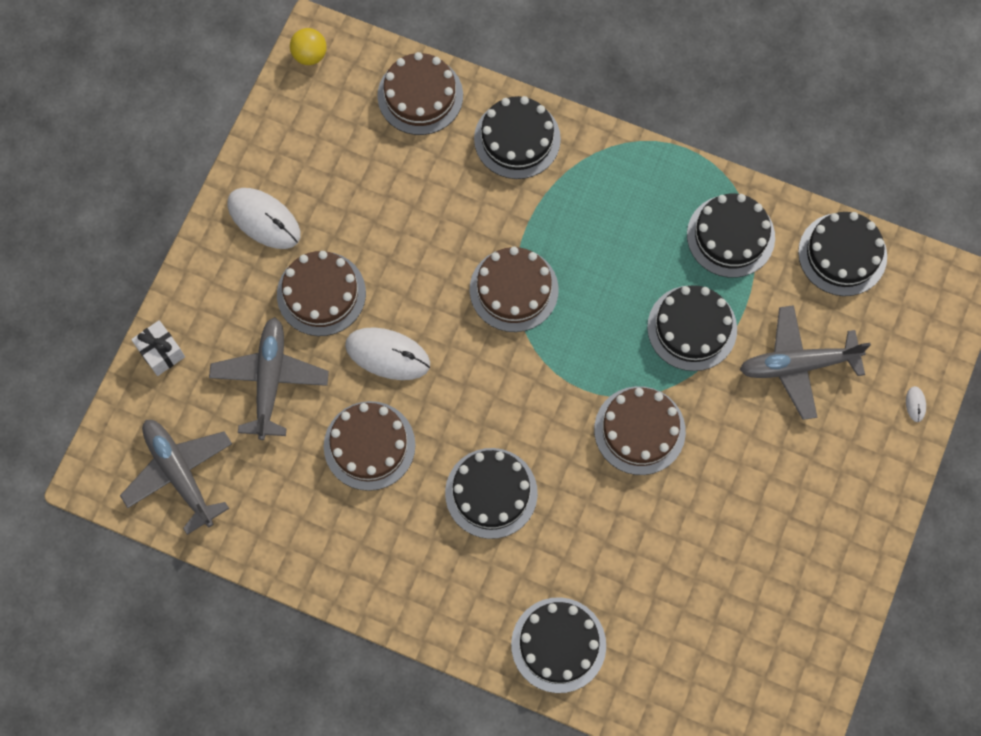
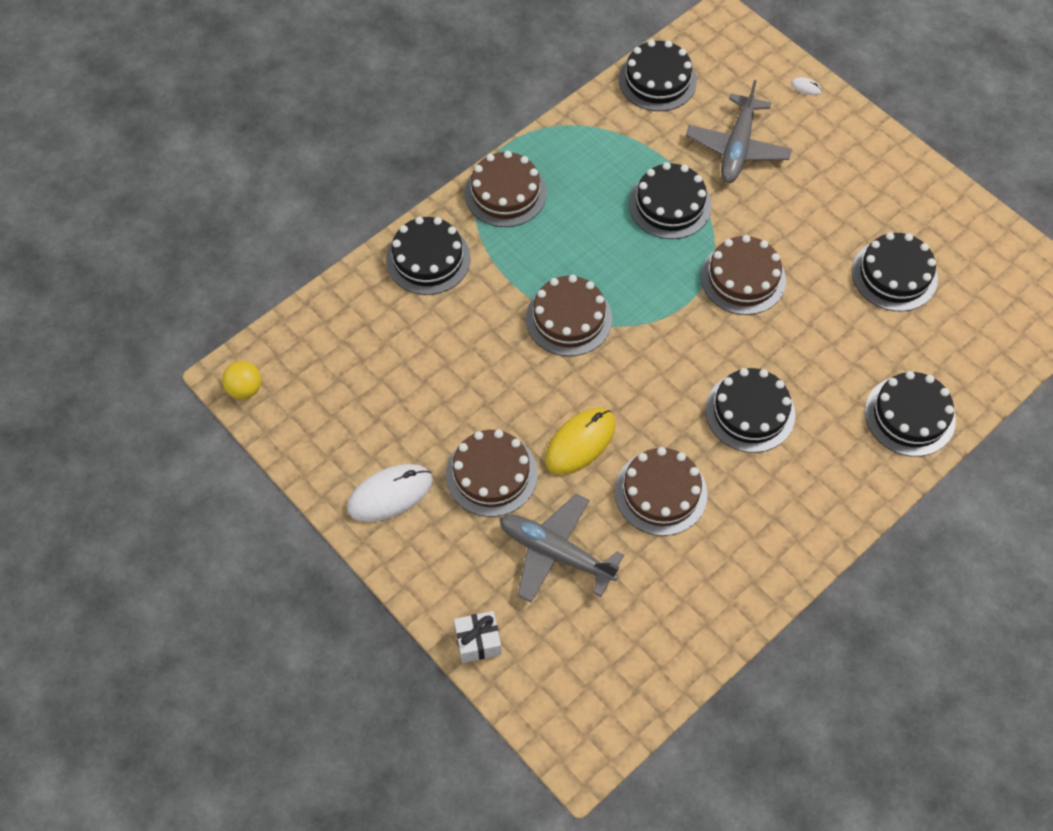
camera: 65 degrees left, 10 degrees down
grey plane [120,420,232,535] -> none
white mouse [345,328,430,380] -> yellow mouse [545,408,616,475]
brown cake [377,52,463,135] -> brown cake moved to [465,151,547,227]
black cake [687,194,775,278] -> black cake moved to [852,232,938,312]

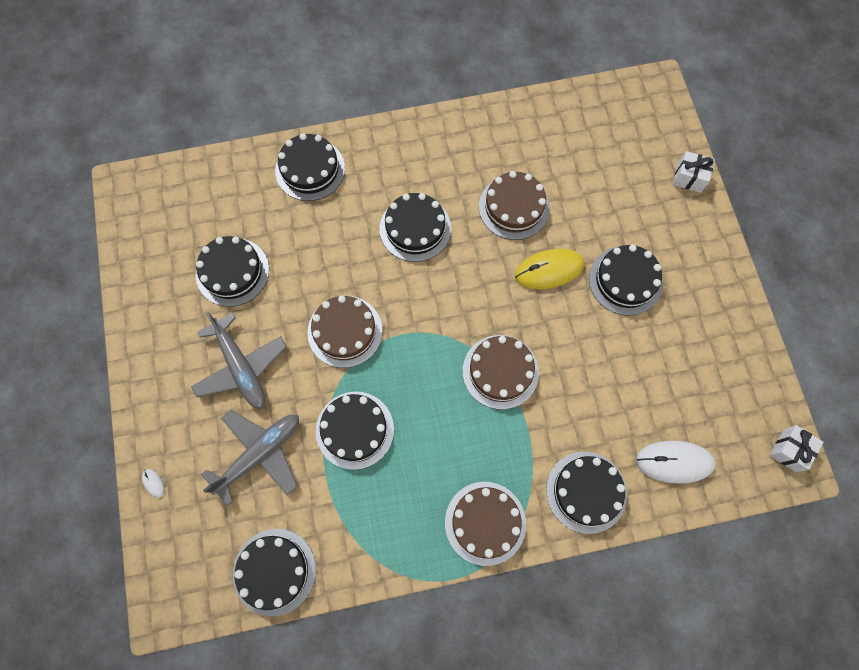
camera: 150 degrees left, 10 degrees up
yellow ball [222,361,261,399] -> white gift [769,425,824,472]
white mouse [347,464,433,522] -> white mouse moved to [636,441,716,484]
brown cake [446,430,537,517] -> black cake [589,245,663,316]
grey plane [499,494,624,602] -> grey plane moved to [191,312,287,409]

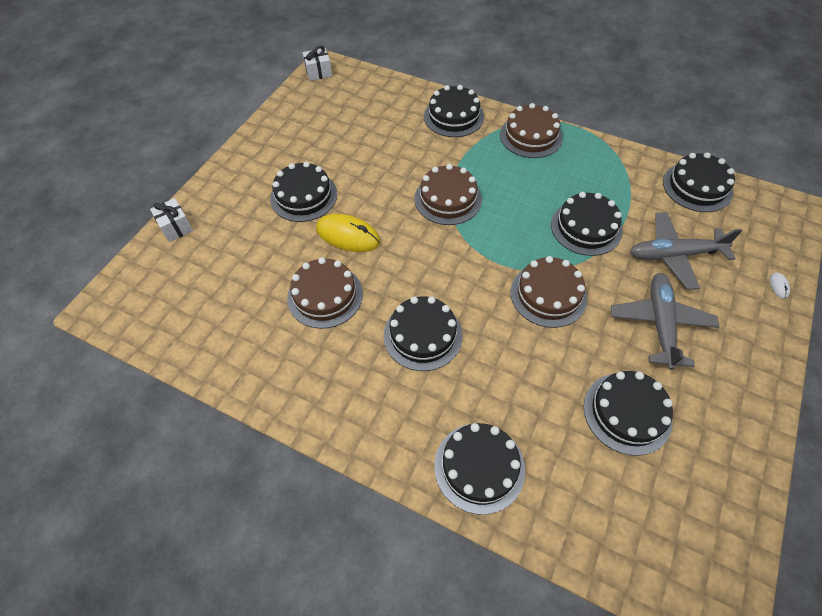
camera: 140 degrees left, 15 degrees down
white mouse [636,441,716,484] -> none

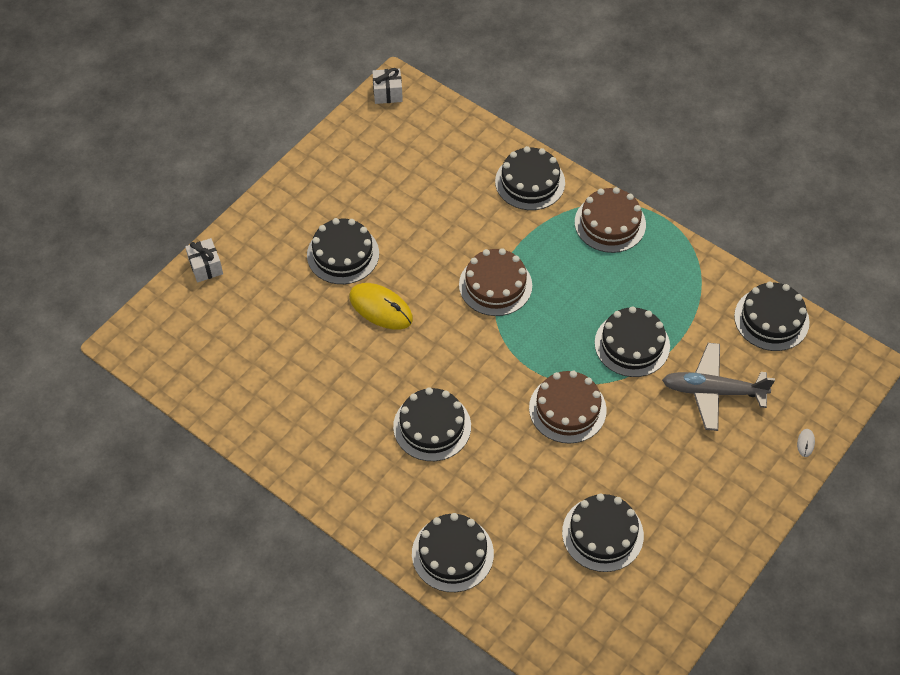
camera: 10 degrees right, 0 degrees up
brown cake [287,257,363,329] -> none
grey plane [611,273,719,370] -> none

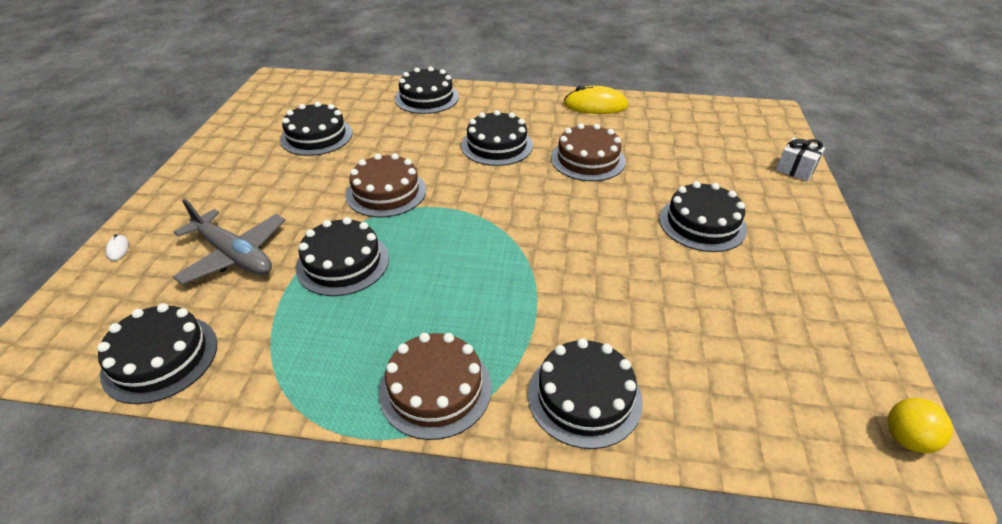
camera: 150 degrees right, 15 degrees down
yellow mouse [349,283,413,330] -> yellow mouse moved to [563,85,628,114]
white gift [372,68,403,104] -> yellow ball [888,398,953,453]
brown cake [459,248,532,316] -> brown cake moved to [551,123,626,181]
grey plane [662,343,775,431] -> grey plane turned 60 degrees clockwise [173,199,285,285]

